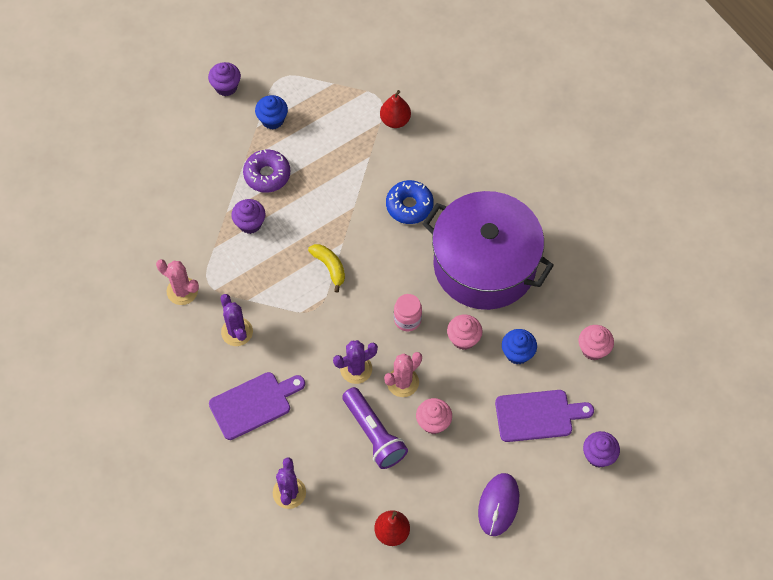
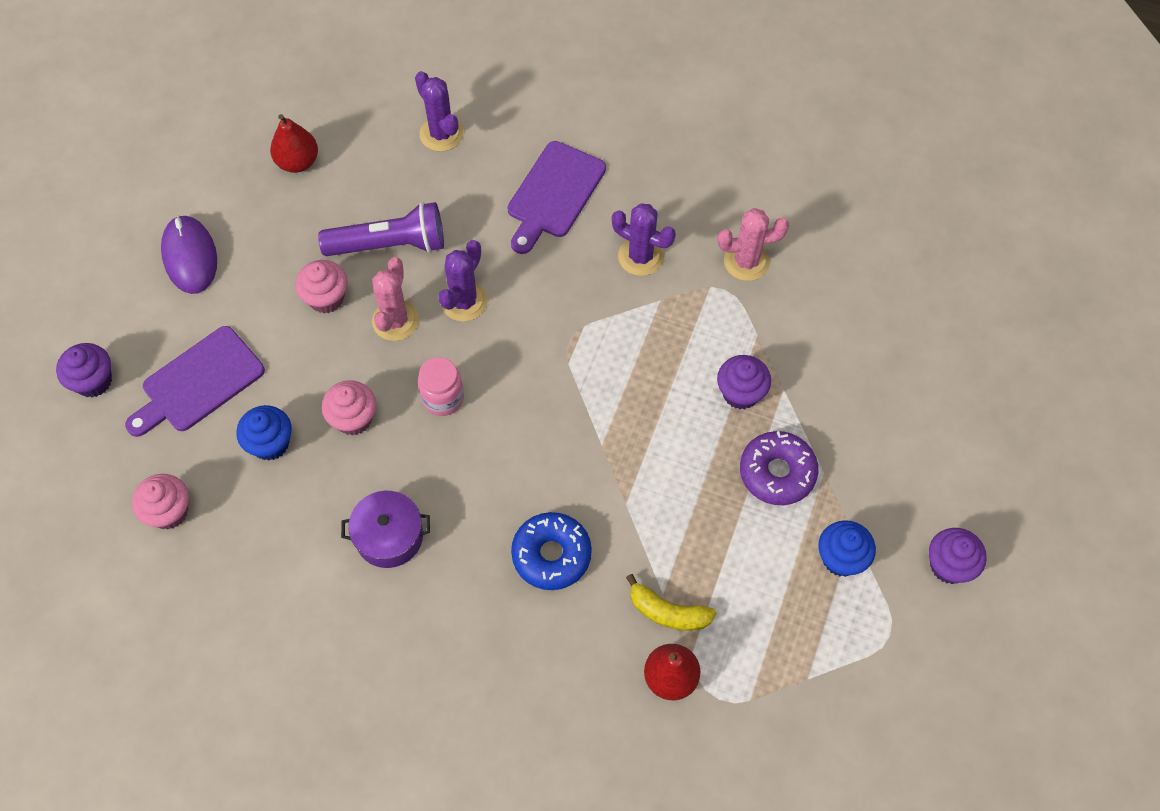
camera: 145 degrees right, 0 degrees up
yellow banana [308,244,345,293] -> yellow banana moved to [626,574,717,630]
purple flashlight [342,387,408,469] -> purple flashlight turned 150 degrees clockwise [318,202,444,256]
purple pot [423,191,554,310] -> purple pot [341,491,430,568], size x0.40

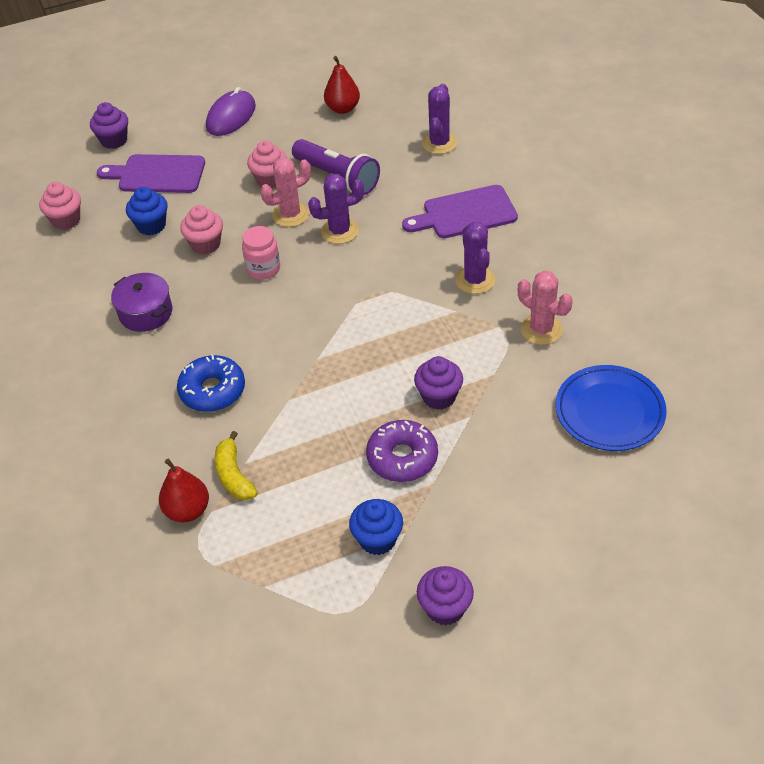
camera: 50 degrees right, 15 degrees down
none -> blue plate [555,365,667,451]

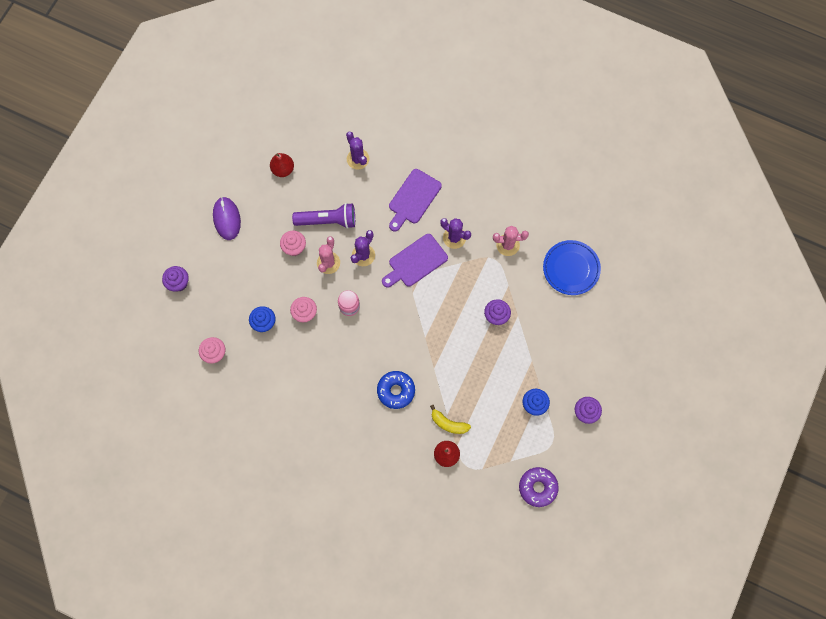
camera: 45 degrees left, 25 degrees up
purple cutting board [97,154,205,193] -> purple cutting board moved to [382,234,448,287]
purple pot [111,273,172,332] -> none
purple donut [366,420,438,482] -> purple donut moved to [519,467,559,507]

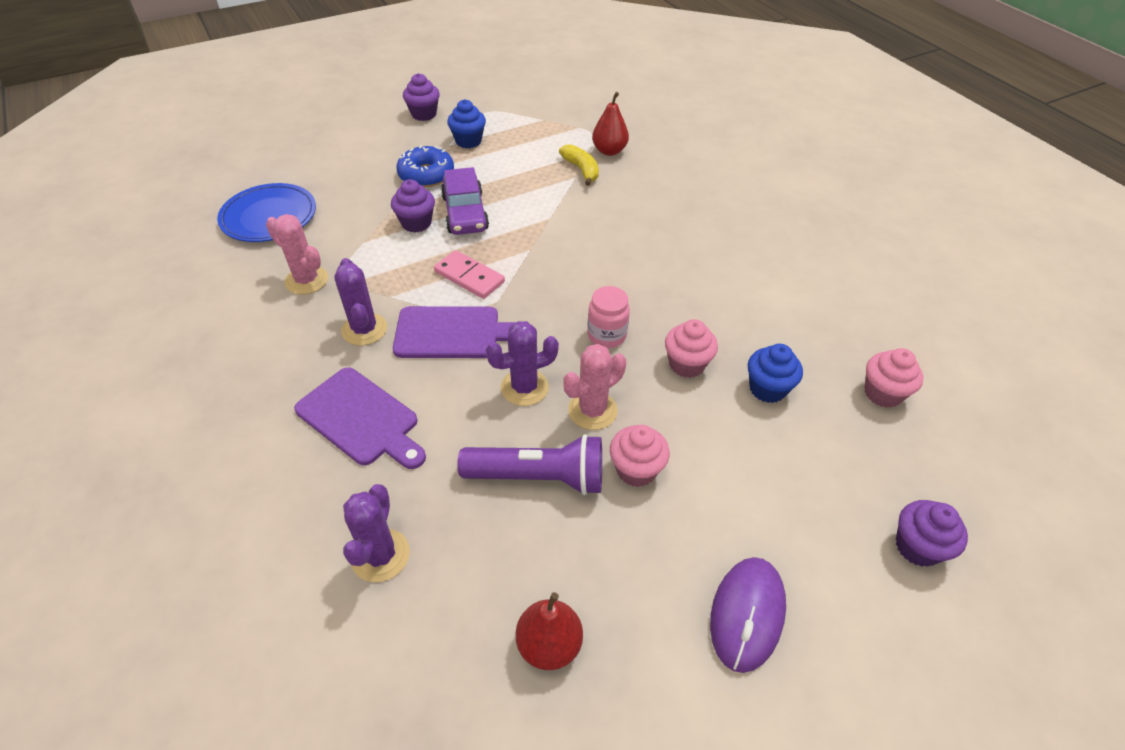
camera: 145 degrees left, 25 degrees down
purple flashlight [292,203,355,229] -> purple flashlight turned 150 degrees clockwise [457,434,602,495]
blue donut [377,371,415,409] -> blue donut moved to [396,145,454,187]
purple cutting board [389,169,442,231] -> purple cutting board turned 60 degrees clockwise [294,367,426,469]
purple donut [519,467,559,507] -> none
none -> pink domino [434,250,505,299]
none -> purple car [441,167,489,235]

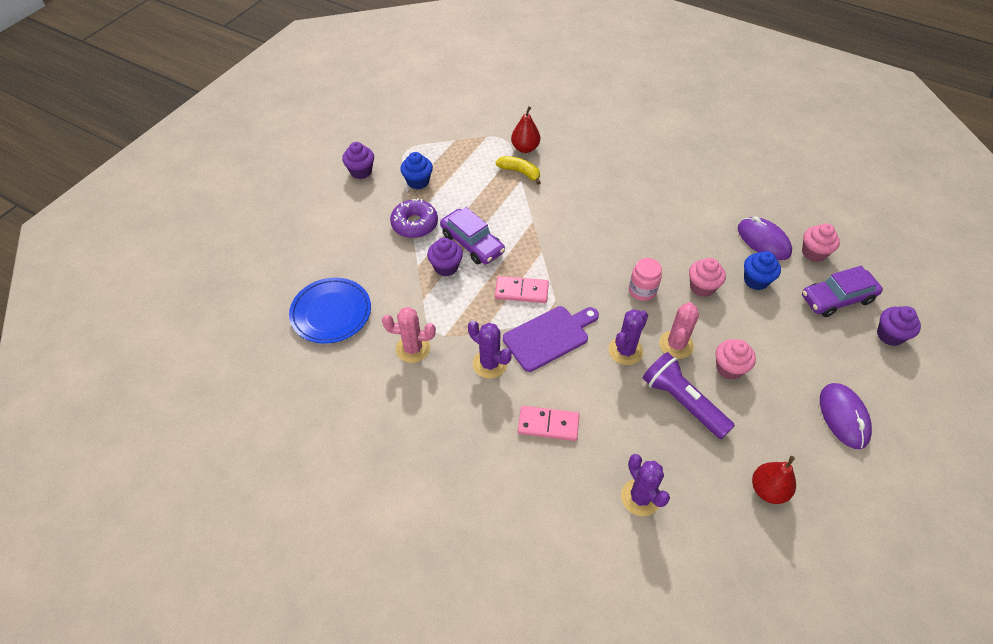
camera: 30 degrees left, 5 degrees up
purple cutting board [294,367,426,469] -> pink domino [518,406,579,441]
blue donut [396,145,454,187] -> purple donut [390,198,438,238]
purple flashlight [457,434,602,495] -> purple flashlight turned 105 degrees counterclockwise [643,352,735,439]
none -> purple mouse [738,216,792,260]
none -> purple car [802,266,883,317]

